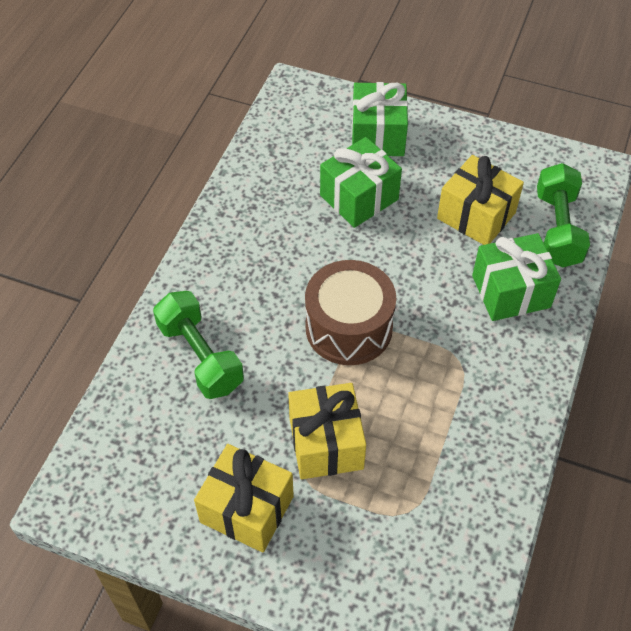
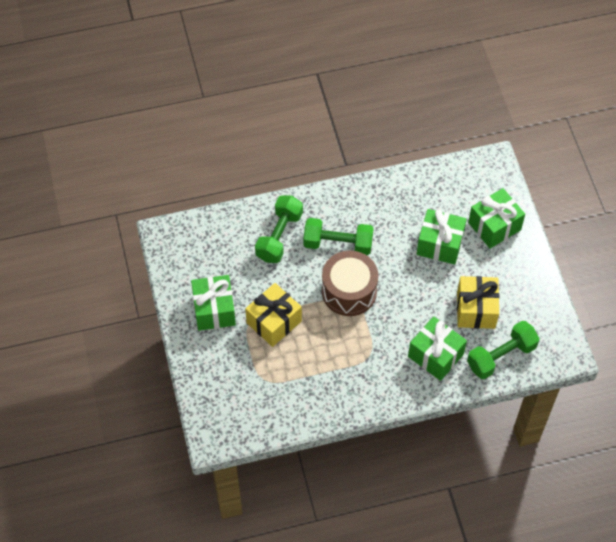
camera: 55 degrees right, 5 degrees up
yellow gift [194,444,294,553] -> green gift [191,275,236,331]
none -> green dumbbell [303,218,374,255]

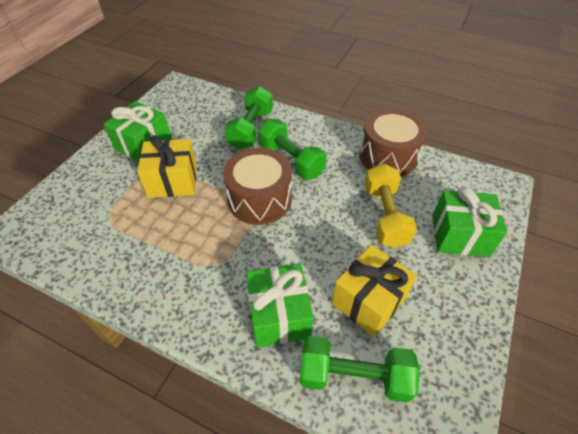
camera: 40 degrees right, 10 degrees down
green dumbbell [255,195,303,263] -> green dumbbell turned 45 degrees counterclockwise [224,86,273,150]
green gift [417,209,467,264] -> yellow dumbbell [365,163,417,248]
none -> brown drum [359,108,428,177]

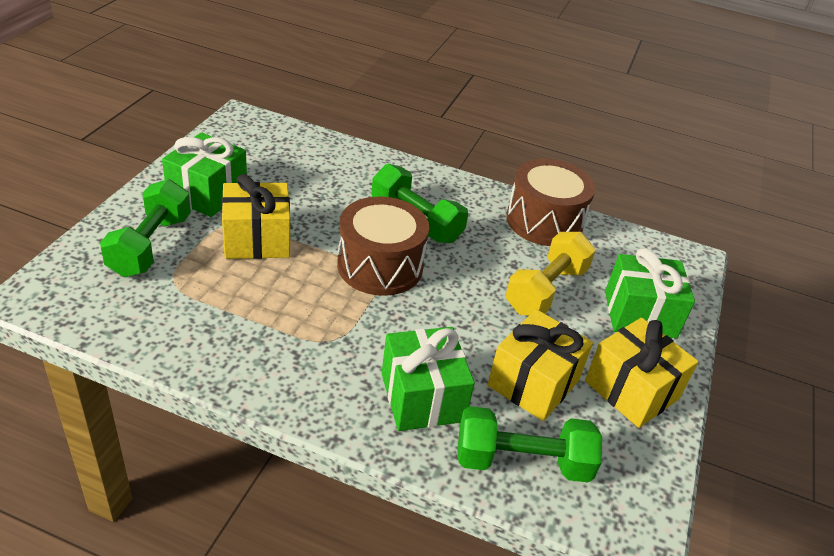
camera: 10 degrees left, 10 degrees down
green dumbbell [224,86,273,150] -> green dumbbell moved to [100,179,191,277]
yellow dumbbell [365,163,417,248] -> yellow dumbbell turned 45 degrees clockwise [505,232,596,316]
none -> yellow gift [585,318,698,428]

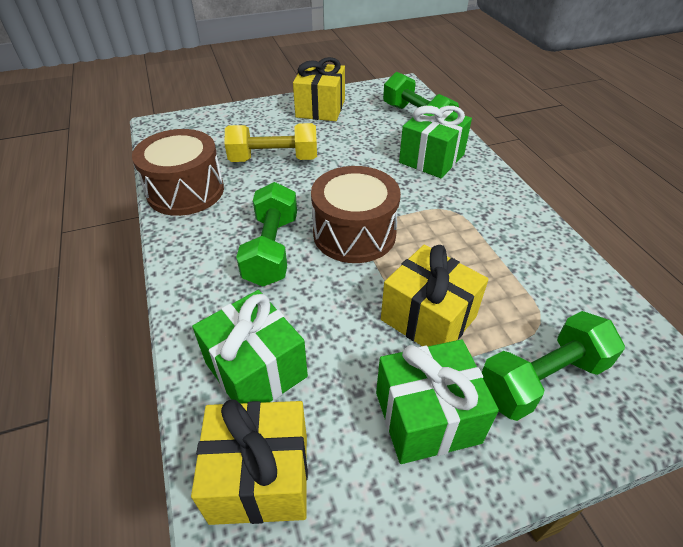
camera: 125 degrees left, 5 degrees up
yellow gift [488,309,593,421] -> yellow gift moved to [191,400,308,525]
green gift [605,248,695,338] -> green gift moved to [192,290,308,403]

